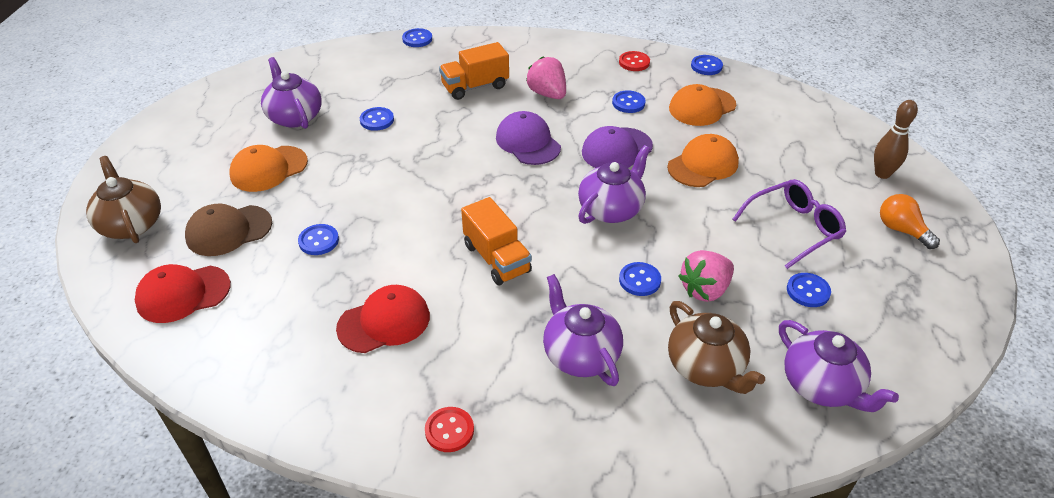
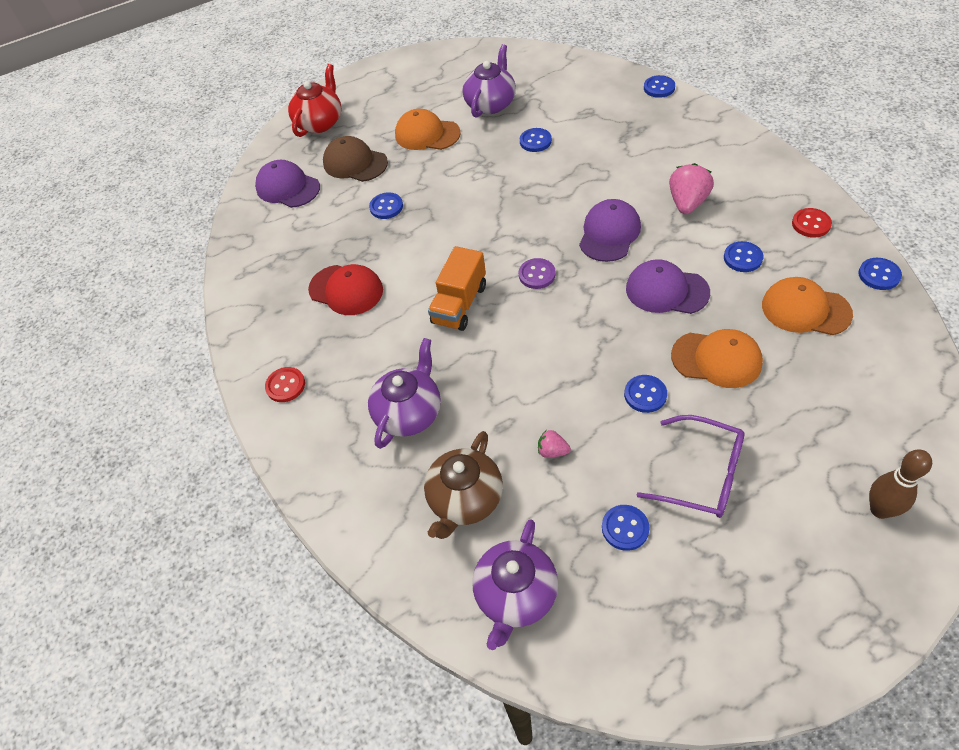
camera: 60 degrees right, 10 degrees up
brown teapot [86,156,161,243] -> red teapot [288,64,341,137]
red cap [135,264,231,323] -> purple cap [255,160,320,208]
orange truck [439,42,509,100] -> none
purple teapot [578,145,650,224] -> none
blue button [619,262,661,296] -> blue button moved to [624,375,667,413]
pink strawberry [678,250,734,302] -> pink strawberry [538,430,571,458], size x0.53
orange light bulb [880,194,940,249] -> none
none -> purple button [519,258,556,289]

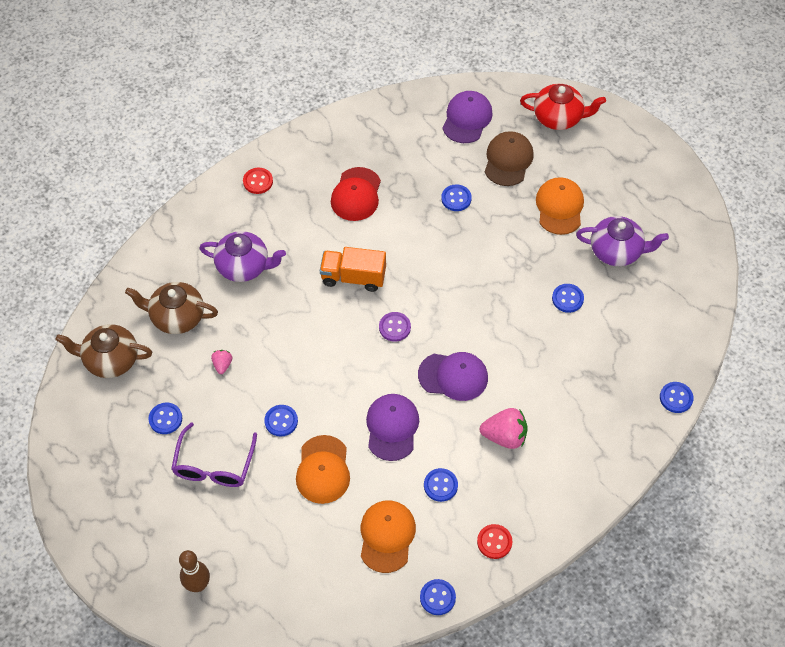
camera: 70 degrees right, 5 degrees up
purple teapot [472,519,558,650] -> brown teapot [55,324,152,378]

